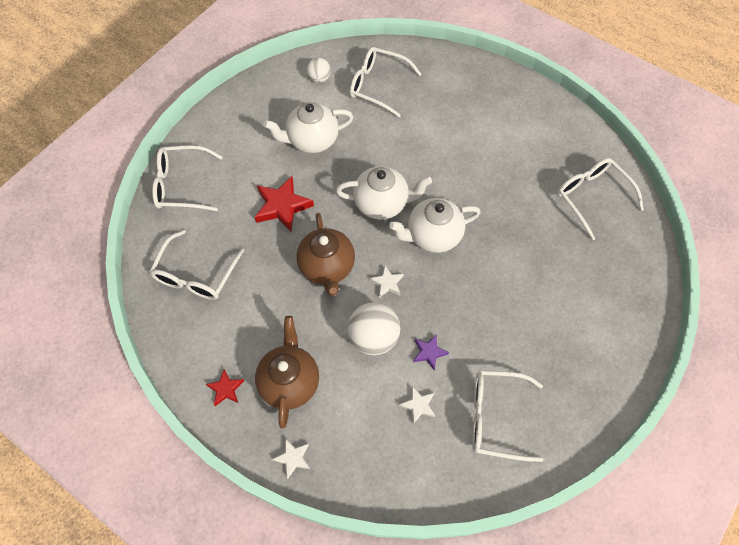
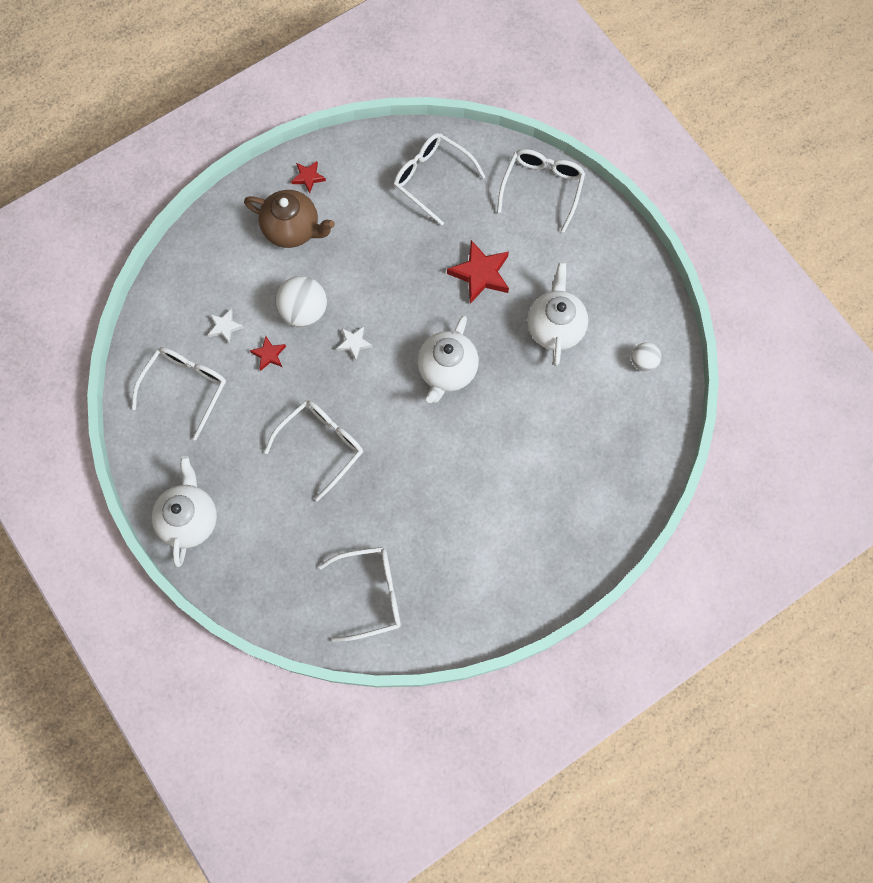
camera: 110 degrees right, 10 degrees up
white star [272,438,310,479] -> none
brown teapot [297,213,355,296] -> none
white glasses [350,47,422,117] -> white glasses moved to [264,400,363,501]
white teapot [389,198,481,253] -> white teapot moved to [152,456,217,567]
purple star [413,334,449,370] -> red star [250,336,286,371]

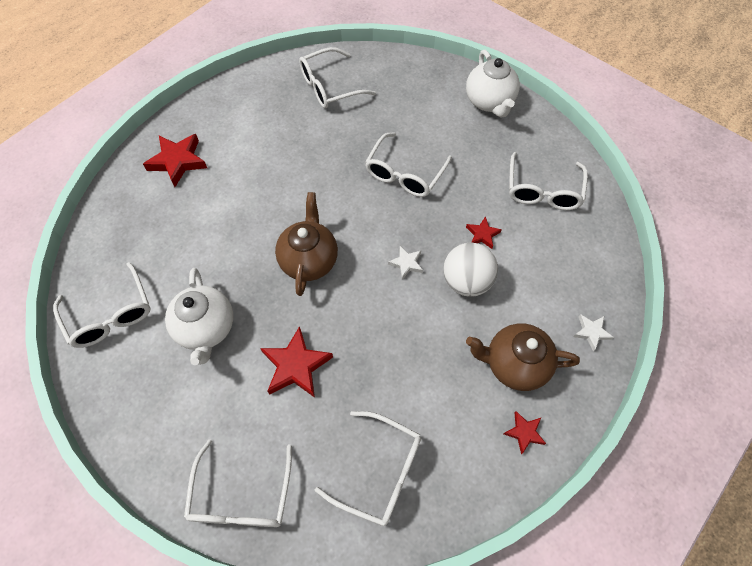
camera: 165 degrees right, 10 degrees down
white star [208,309,244,344] -> white star moved to [573,314,614,351]
white teapot [417,316,479,403] -> brown teapot [275,192,338,296]
white ball [631,342,661,372] -> white glasses [53,262,151,348]
none -> red star [143,134,207,187]

